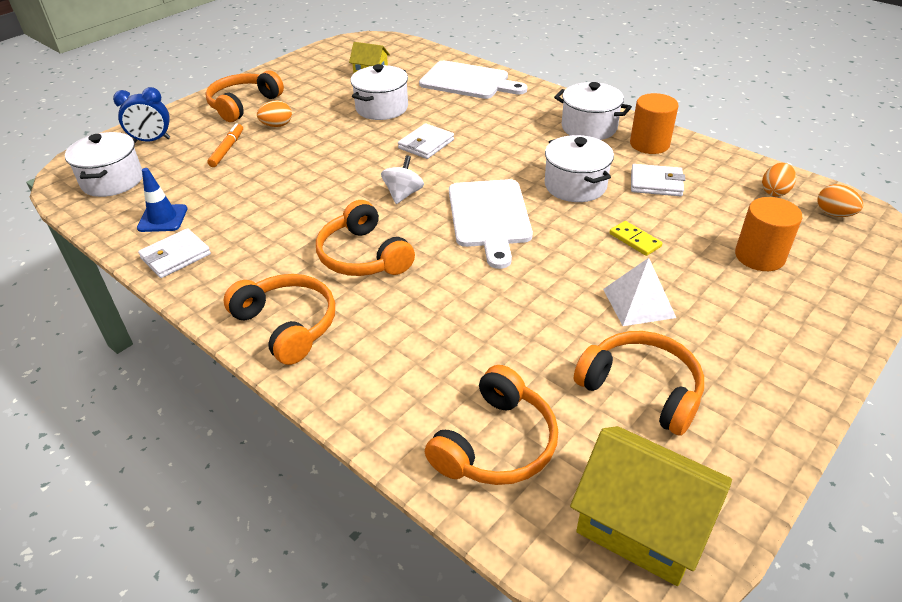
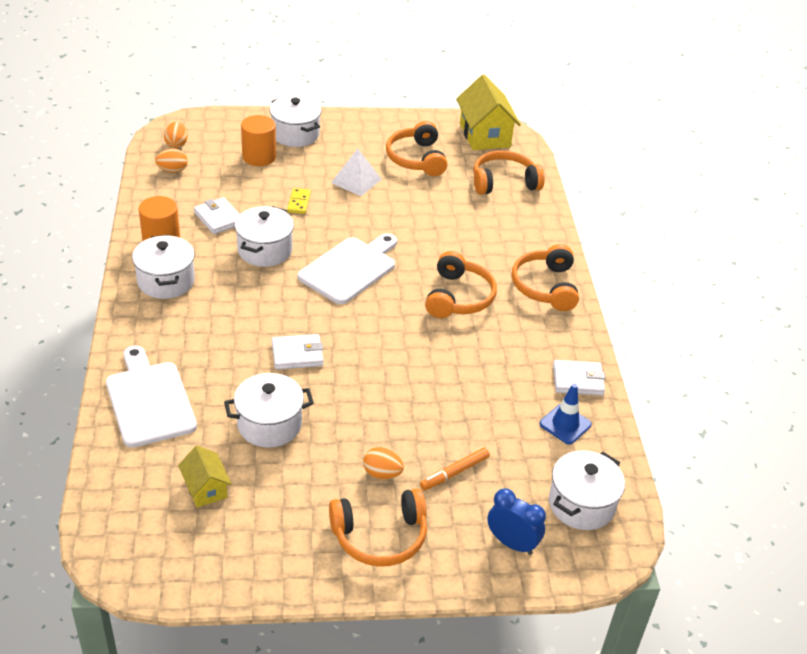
camera: 140 degrees left, 0 degrees up
white spinning top [381,155,424,204] -> none
none -> white pot [270,95,321,147]

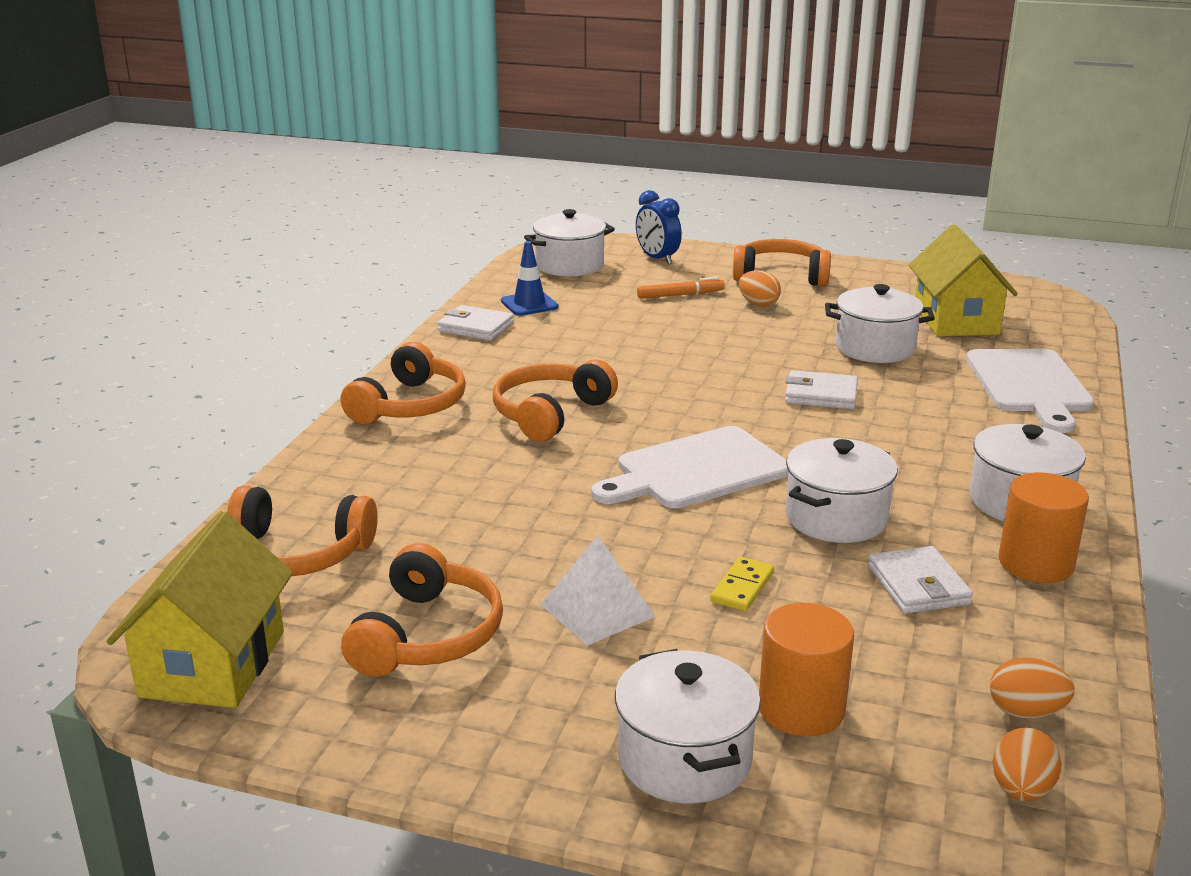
camera: 155 degrees left, 15 degrees down
yellow house [178,445,232,508] -> yellow house [909,225,1018,336], size x1.82

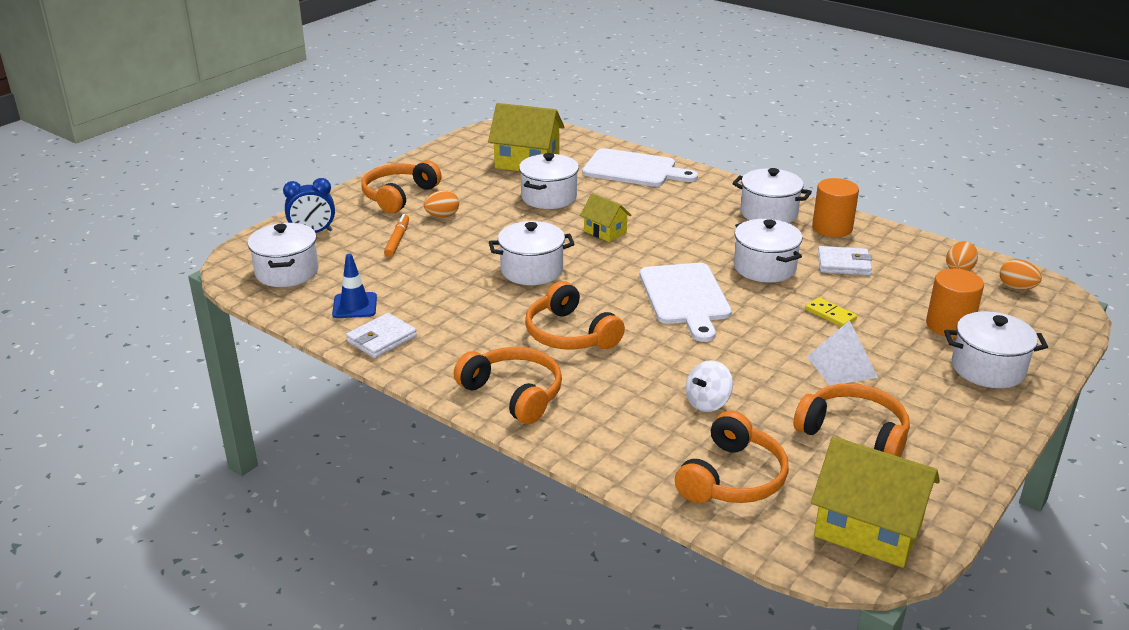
camera: 70 degrees left, 5 degrees up
white wallet [785,370,858,409] -> yellow house [580,193,631,242]
none -> white pot [489,221,575,285]
none -> white spinning top [686,360,733,412]

